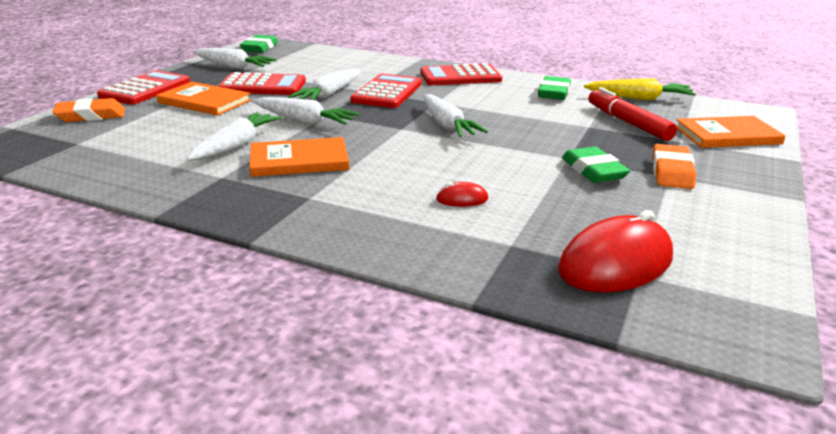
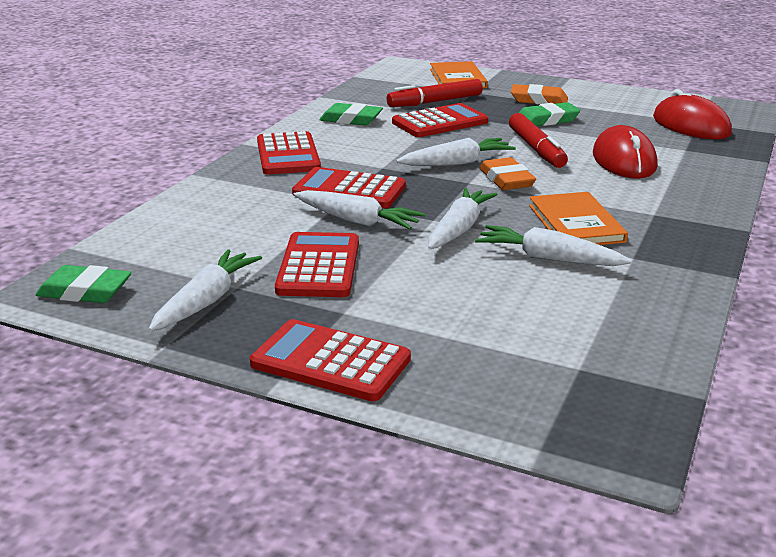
camera: 90 degrees left, 0 degrees up
orange eraser [52,98,125,122] -> orange eraser moved to [479,157,536,190]
orange book [156,82,251,116] -> none
red mouse [436,182,488,207] -> red mouse [593,125,657,179], size x2.22
yellow carrot [584,78,696,100] -> none
none -> red calculator [392,103,488,137]
none -> red marker [509,113,568,168]

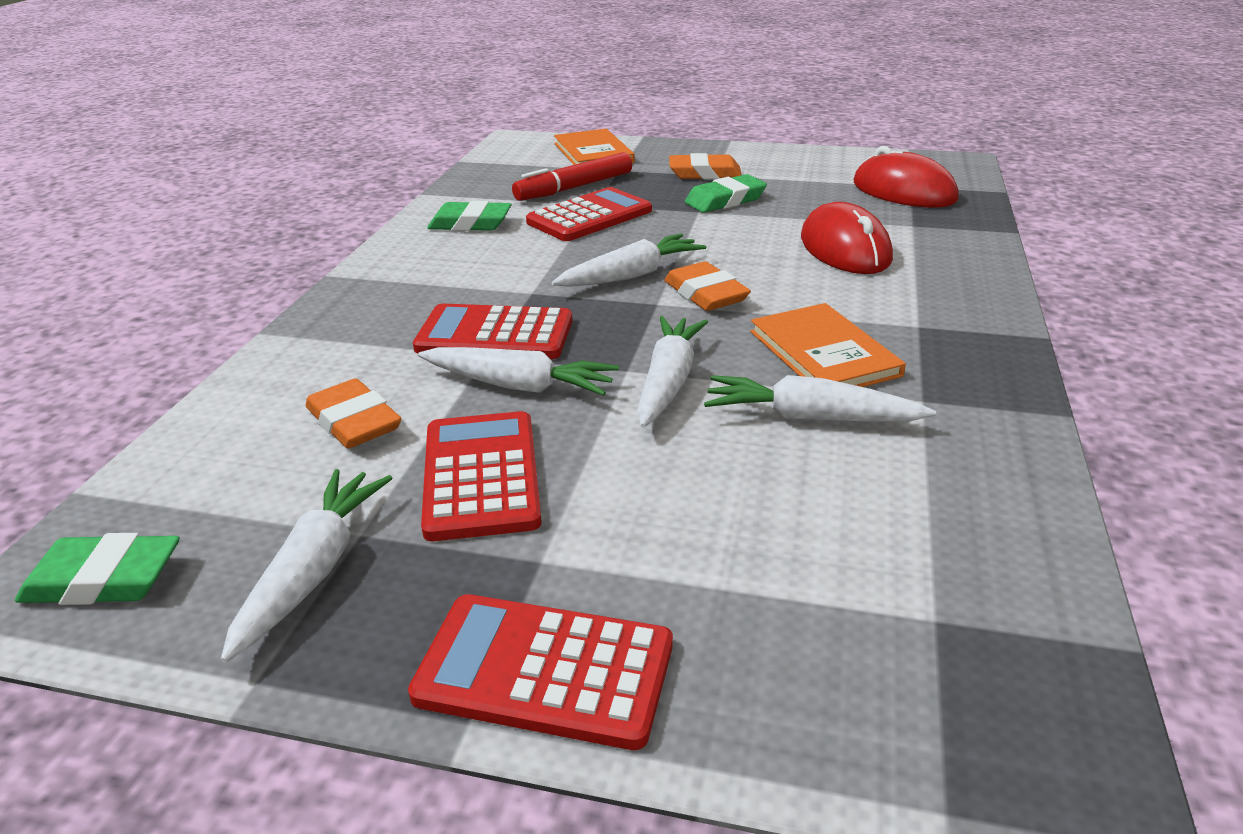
camera: 10 degrees left, 5 degrees up
red calculator [257,131,321,174] -> none
red marker [509,113,568,168] -> none
none -> orange eraser [306,378,401,448]

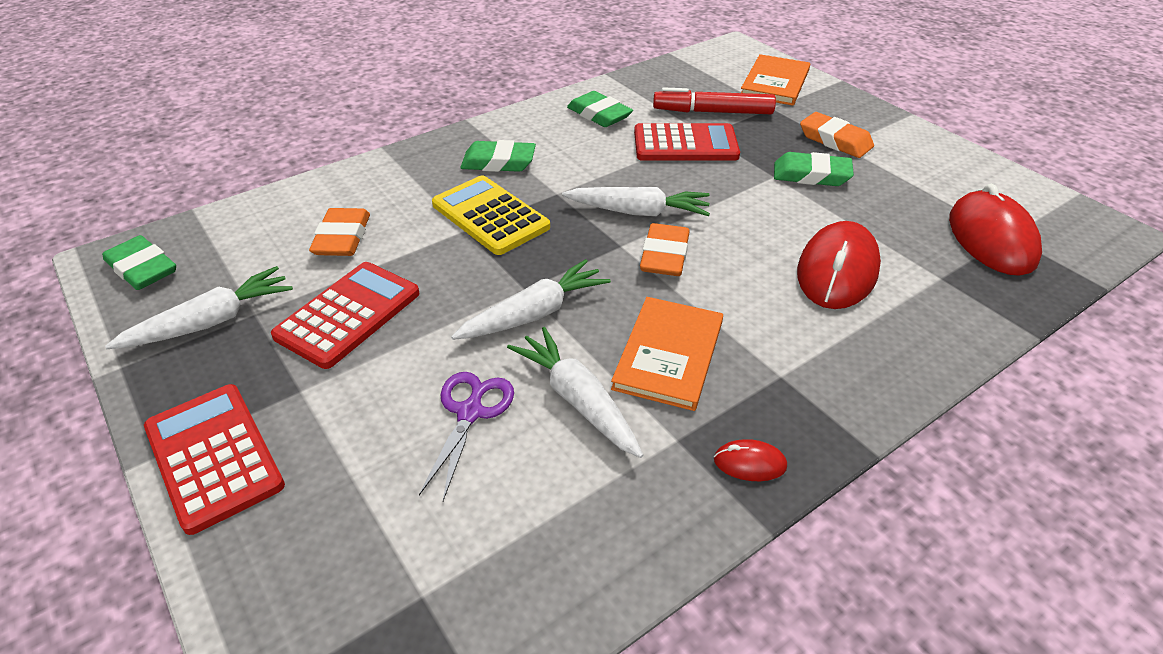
camera: 40 degrees right, 10 degrees up
red calculator [413,304,573,359] -> yellow calculator [432,175,550,255]
white carrot [418,347,619,396] -> none
none -> purple scissors [419,372,514,501]
none -> green eraser [460,140,536,172]
none -> red mouse [714,439,787,481]

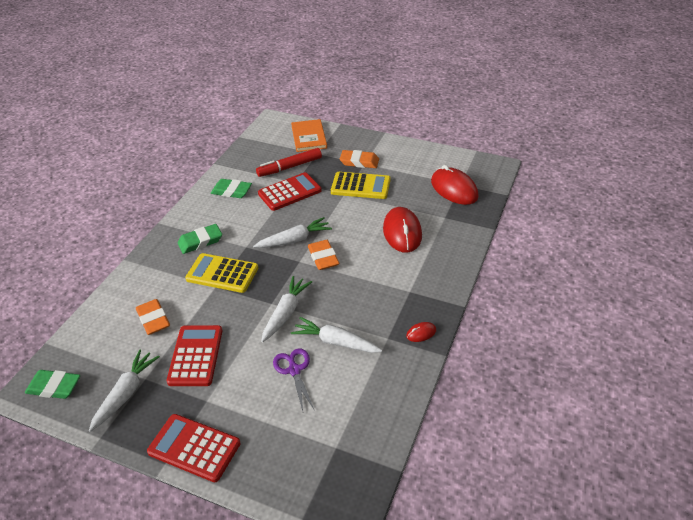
camera: 30 degrees left, 0 degrees up
orange book [611,297,723,411] -> none
green eraser [774,152,854,186] -> yellow calculator [331,172,391,199]

